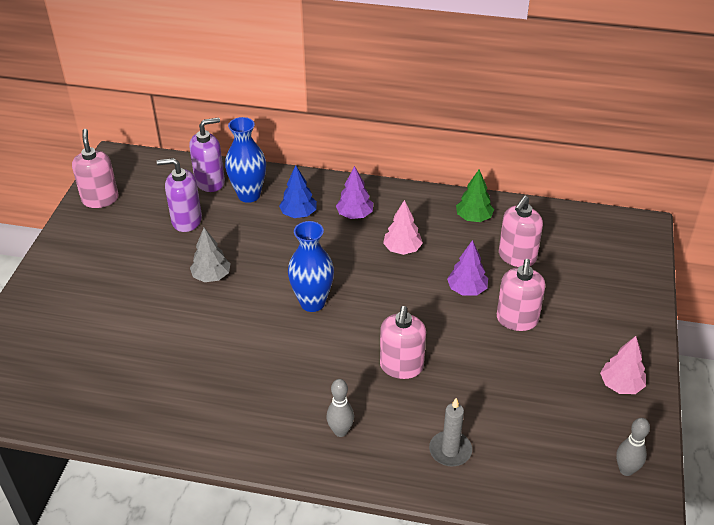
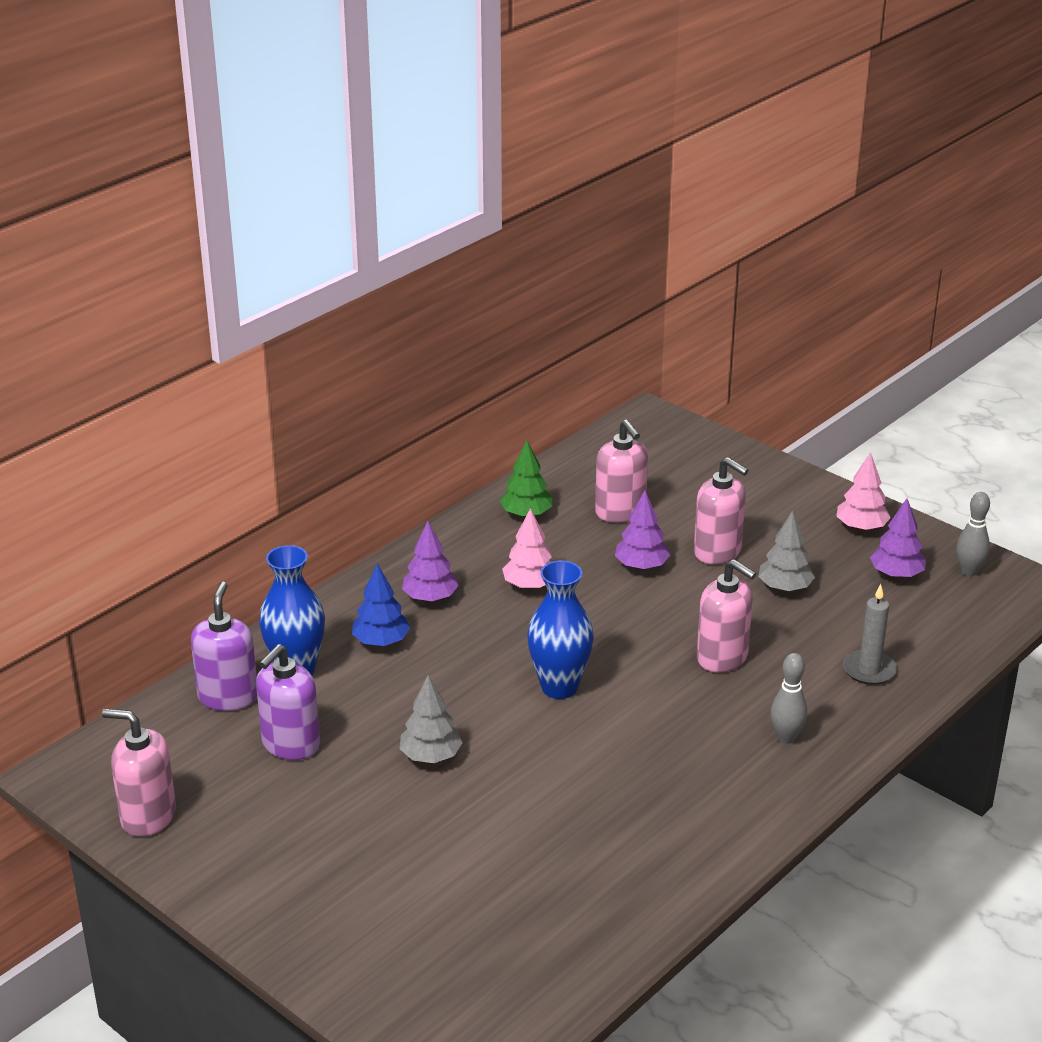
camera: 60 degrees left, 10 degrees down
none -> grey tree [758,511,815,592]
none -> purple tree [870,498,926,578]

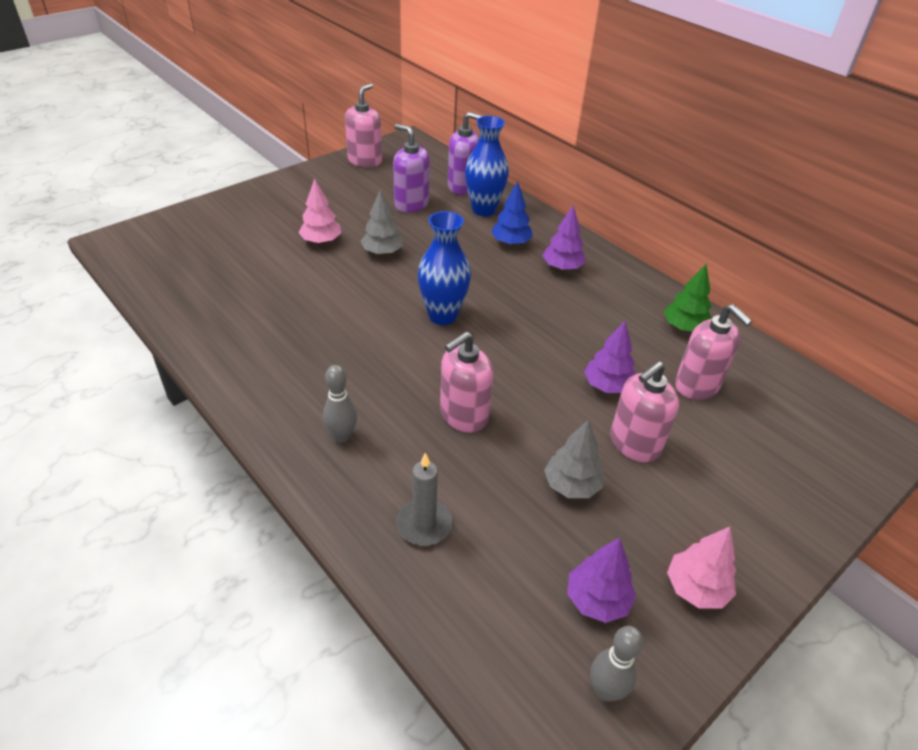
camera: 95 degrees right, 10 degrees up
pink tree [502,508,552,589] -> pink tree moved to [298,178,341,244]
pink soap dispenser [595,420,648,523] -> pink soap dispenser turned 105 degrees counterclockwise [675,304,752,400]

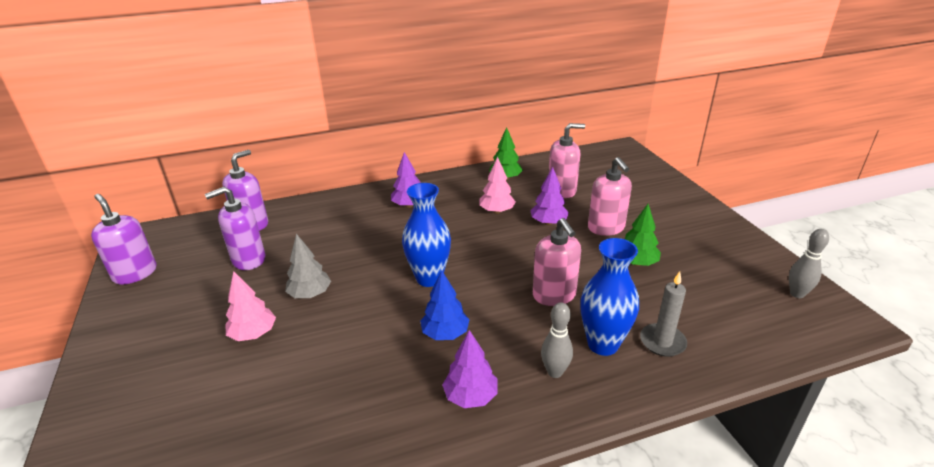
camera: 65 degrees left, 10 degrees down
pink soap dispenser [345,83,382,167] -> purple soap dispenser [91,194,157,285]
blue vase [465,116,509,216] -> blue vase moved to [580,238,639,356]
blue tree [491,181,533,246] -> blue tree moved to [420,270,470,340]
grey tree [544,420,603,498] -> green tree [625,204,661,266]
purple tree [567,538,636,623] -> purple tree moved to [442,330,498,408]
pink tree [667,527,736,609] -> pink tree moved to [479,157,516,214]

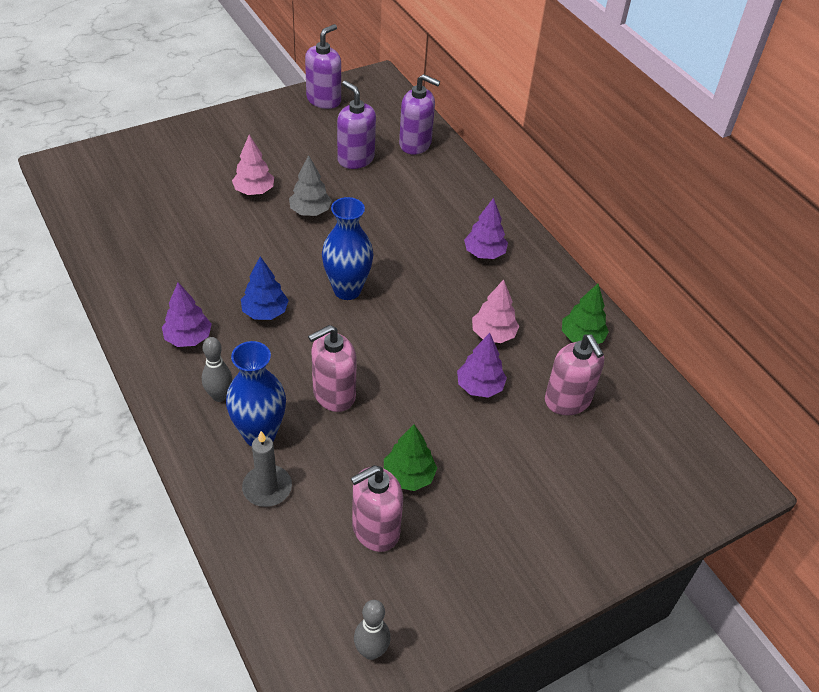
camera: 75 degrees right, 15 degrees up
pink soap dispenser [588,157,632,236] -> pink soap dispenser moved to [351,465,403,552]

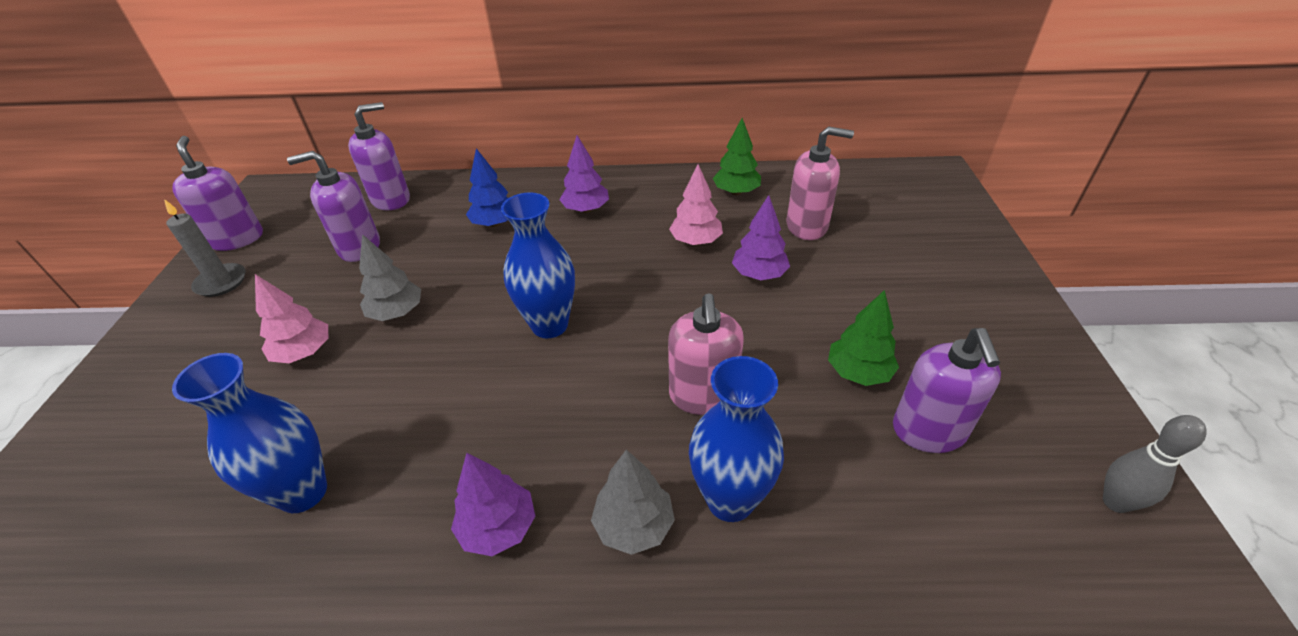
camera: 55 degrees left, 5 degrees down
grey bowling pin [202,337,233,402] -> grey tree [591,449,675,555]
blue tree [241,256,289,320] -> blue tree moved to [466,148,508,227]
grey candle [242,431,292,507] -> grey candle moved to [164,199,246,297]
pink soap dispenser [351,465,403,552] -> purple soap dispenser [893,328,1001,453]
none -> blue vase [172,353,327,513]

